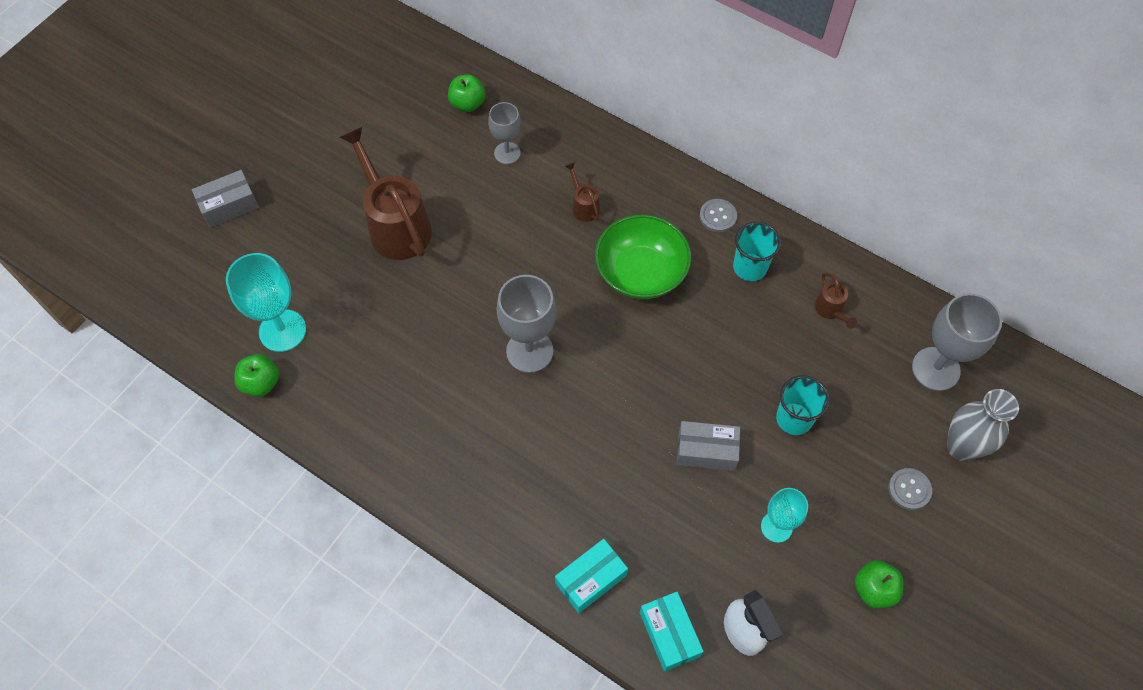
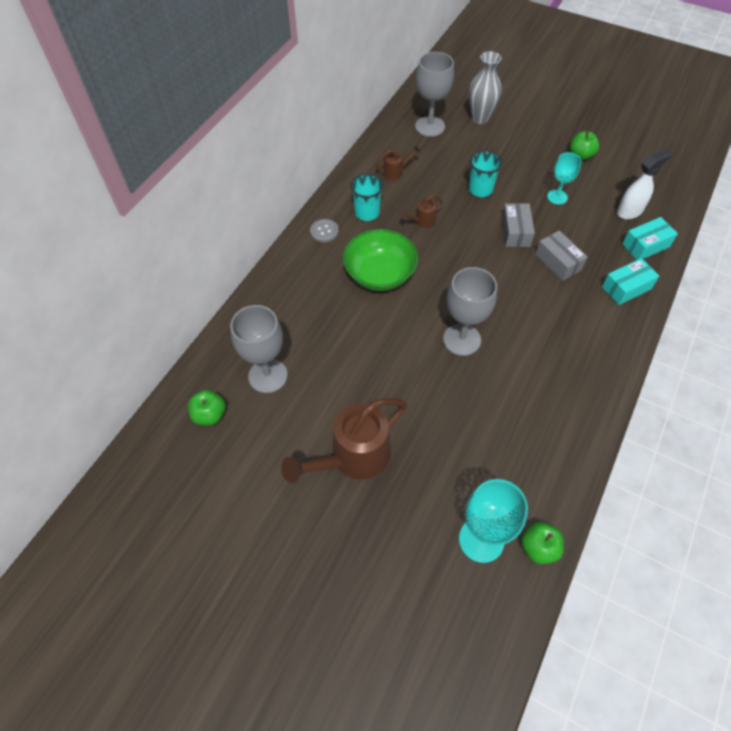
camera: 95 degrees left, 5 degrees down
grey box [192,170,259,227] -> grey box moved to [536,230,588,281]
grey goblet [488,102,521,164] -> grey goblet [230,305,288,393], size x1.62
turquoise box [555,539,628,613] -> turquoise box turned 75 degrees counterclockwise [602,258,659,305]
brown watering can [565,162,600,222] -> brown watering can moved to [400,195,443,228]
grey button [888,468,932,510] -> none

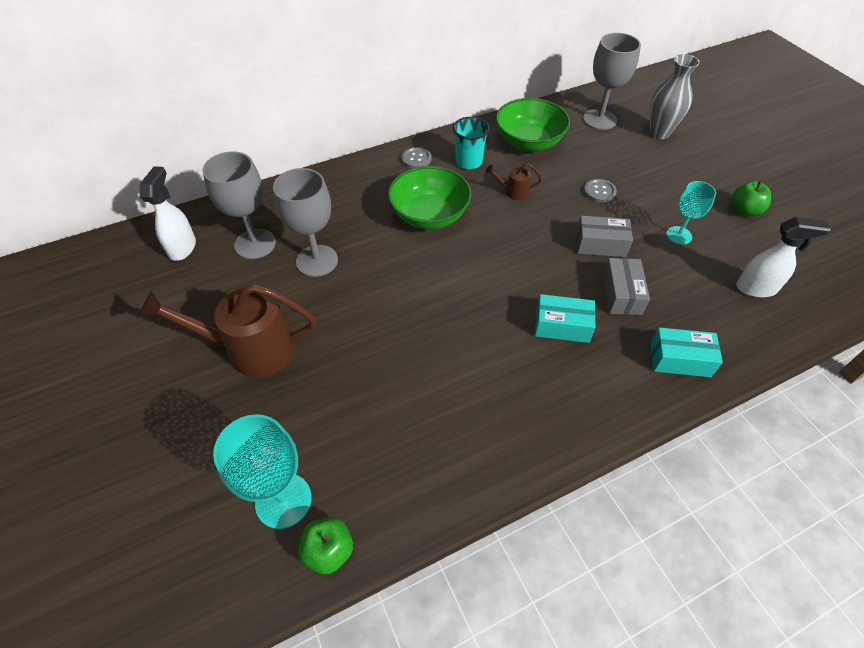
camera: 35 degrees right, 5 degrees down
green apple [188,390,226,425] -> white spray bottle [140,166,196,261]
brown watering can [376,145,421,180] -> green bowl [496,98,570,151]
grey goblet [443,267,497,356] -> grey goblet moved to [273,168,338,277]
turquoise cup [469,150,503,197] -> grey button [584,179,617,203]
grey box [501,203,535,247] -> grey box turned 60 degrees clockwise [576,216,633,257]
turquoise box [622,217,678,260] -> turquoise box moved to [535,294,596,343]

